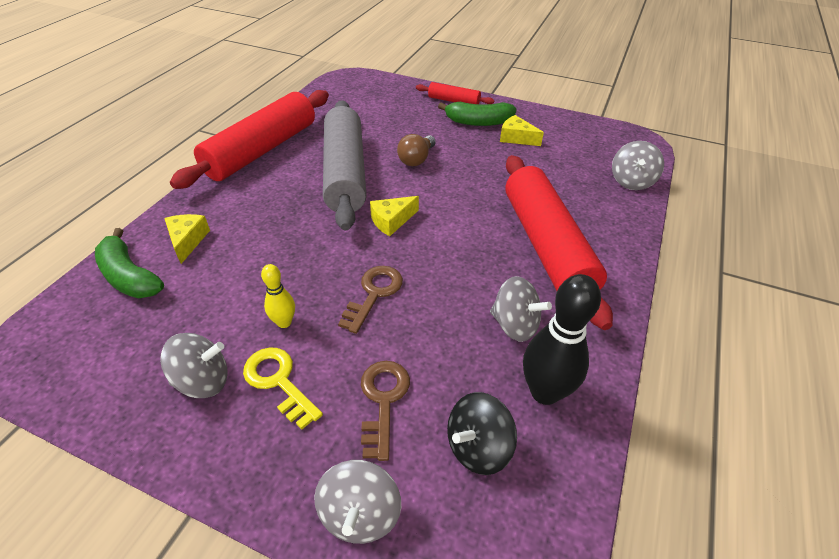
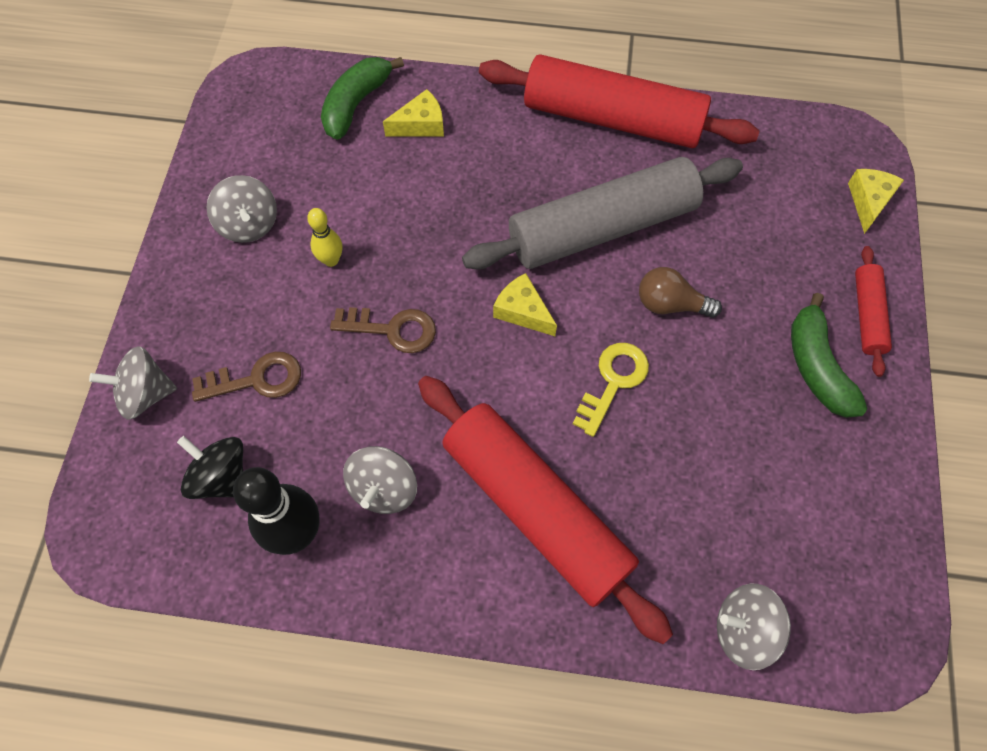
camera: 75 degrees right, 20 degrees up
yellow key [243,348,323,430] -> yellow key moved to [573,343,649,437]
yellow cheese [500,115,544,146] -> yellow cheese moved to [848,169,904,234]
red rolling pin [505,155,613,330] -> red rolling pin turned 75 degrees clockwise [418,376,673,644]

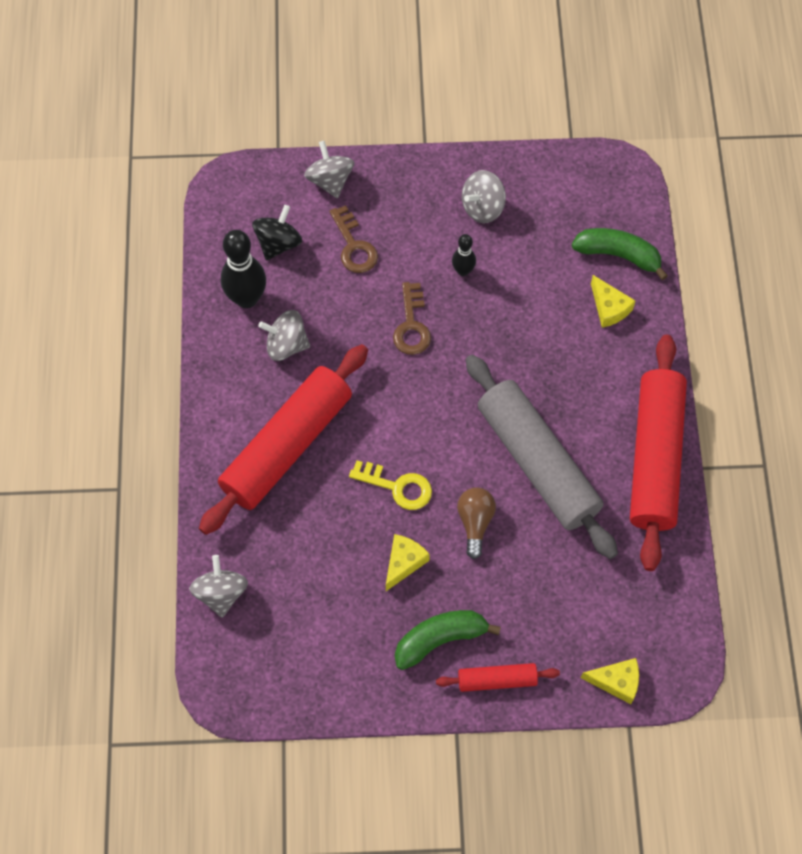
camera: 80 degrees right, 0 degrees up
yellow bowling pin [307,208,342,267] -> black bowling pin [452,234,476,276]
yellow cheese [493,273,557,336] -> yellow cheese moved to [386,534,430,591]

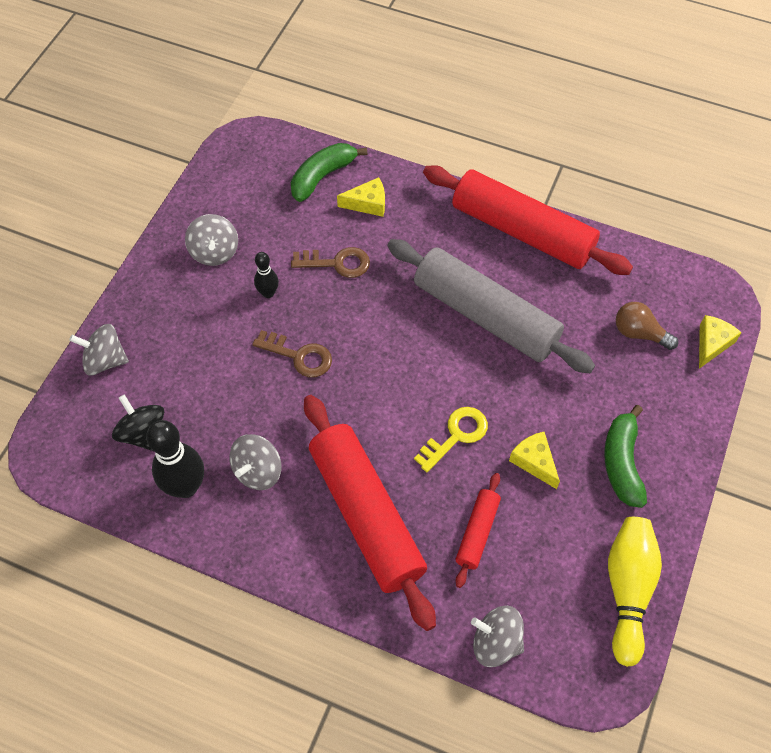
camera: 65 degrees left, 5 degrees down
brown key [330,205,378,273] -> brown key moved to [291,247,370,278]
red rolling pin [436,663,560,692] -> red rolling pin moved to [456,473,501,588]
brown light bulb [457,488,496,559] -> brown light bulb moved to [616,302,678,350]
grey rolling pin [466,354,618,559] -> grey rolling pin turned 45 degrees clockwise [387,239,595,373]
none -> yellow bowling pin [608,517,662,667]

